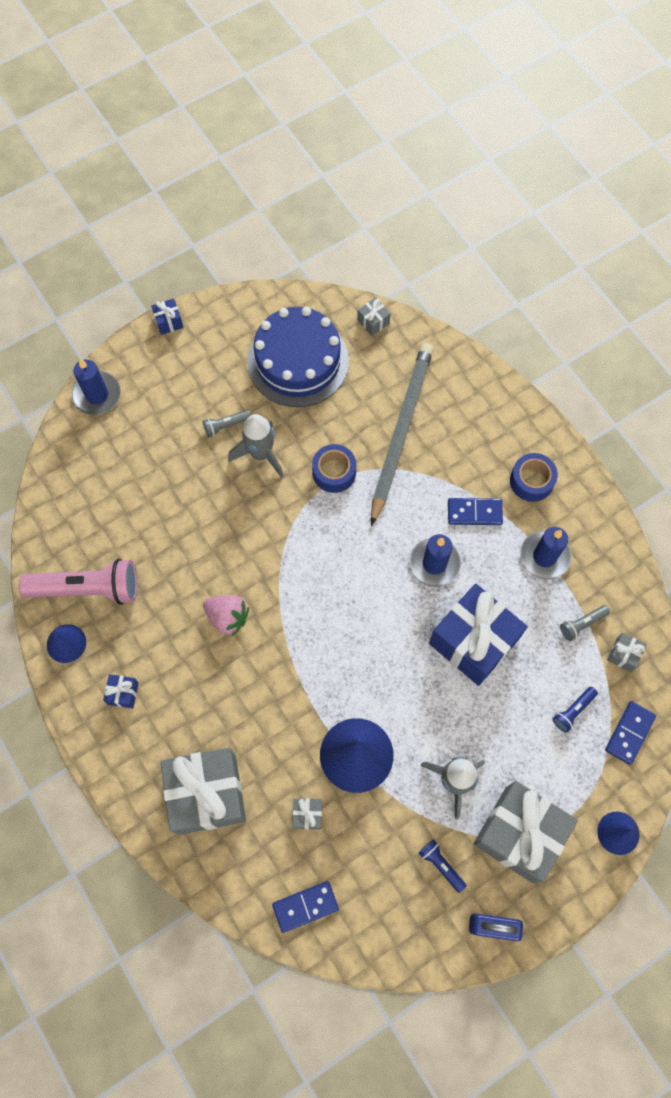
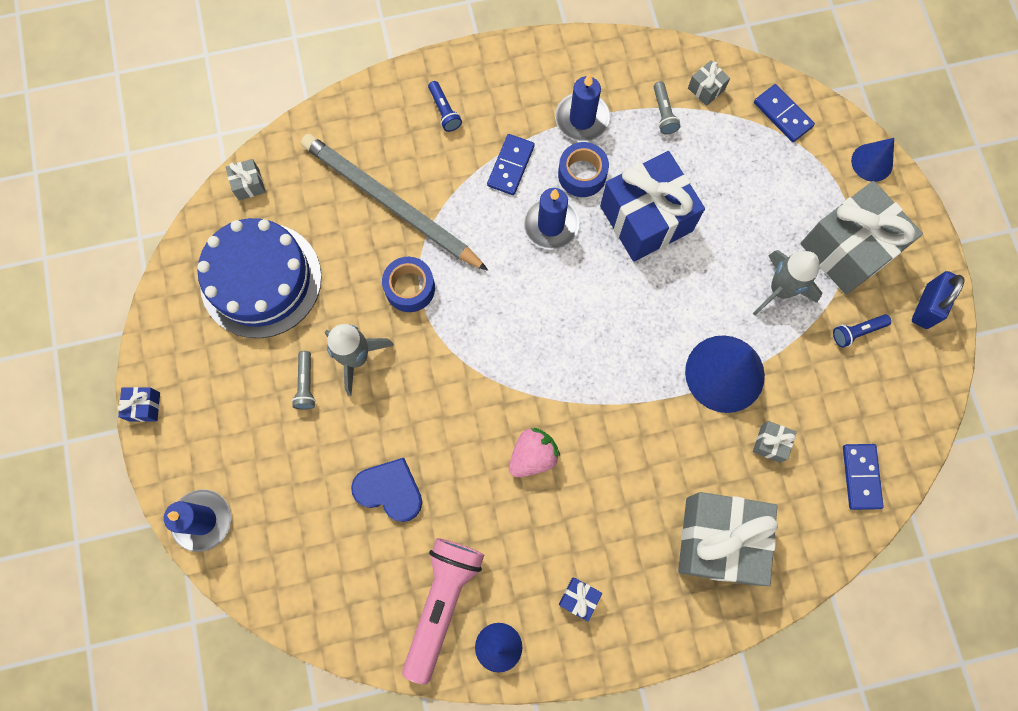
camera: 70 degrees left, 5 degrees up
blue tape [510,453,558,502] -> blue tape moved to [558,142,609,197]
blue flashlight [553,687,598,733] -> blue flashlight moved to [428,81,462,132]
none -> blue heart [351,458,422,522]

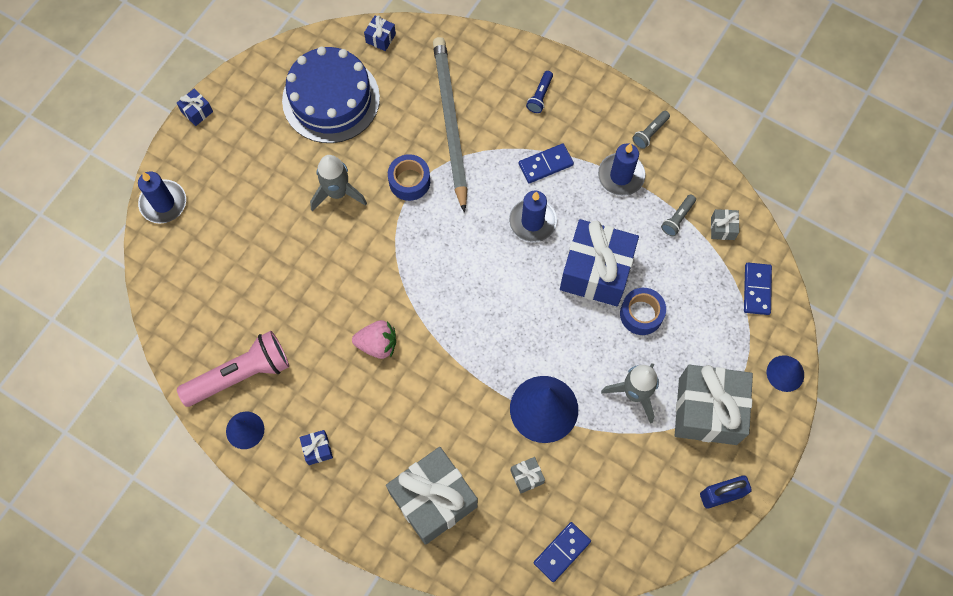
camera: 45 degrees right, 5 degrees down
grey gift [225,159,266,200] -> blue gift [364,16,396,51]
grey flashlight [292,351,316,410] -> grey flashlight moved to [632,111,670,149]
blue heart [351,458,422,522] -> none
blue tape [558,142,609,197] -> blue tape moved to [620,288,666,335]
blue flashlight [833,314,891,348] -> none

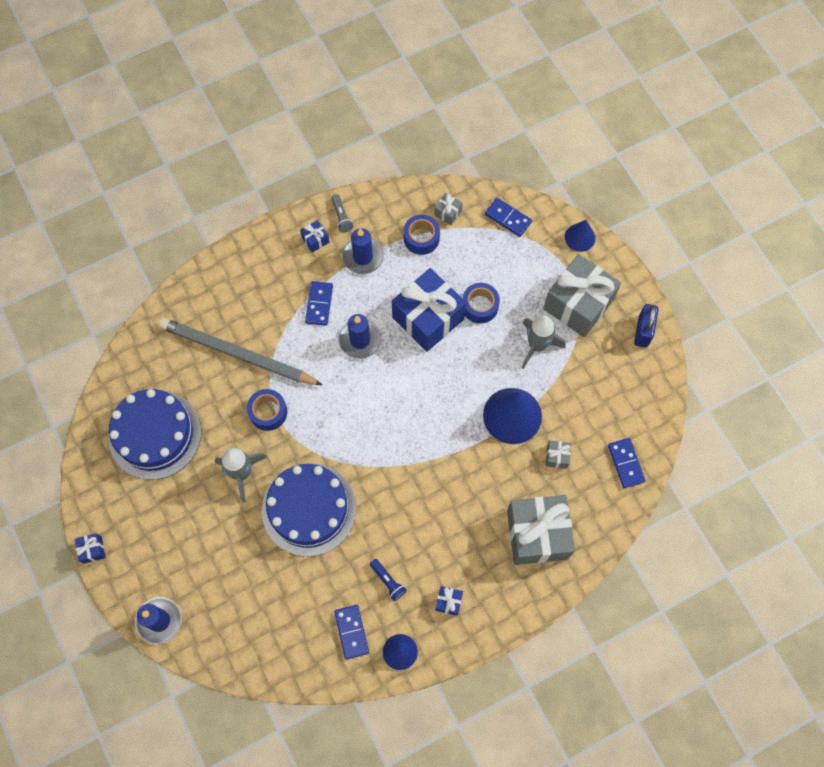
camera: 60 degrees left, 0 degrees up
pink flashlight [177,331,289,407] -> blue domino [334,605,369,659]
pink strawberry [352,320,396,359] -> none
blue gift [364,16,396,51] -> blue gift moved to [300,220,329,253]
blue flashlight [526,71,553,113] -> blue flashlight moved to [370,559,407,601]
grey flashlight [661,194,696,236] -> blue tape [404,215,440,255]
none -> blue cake [262,463,356,557]

